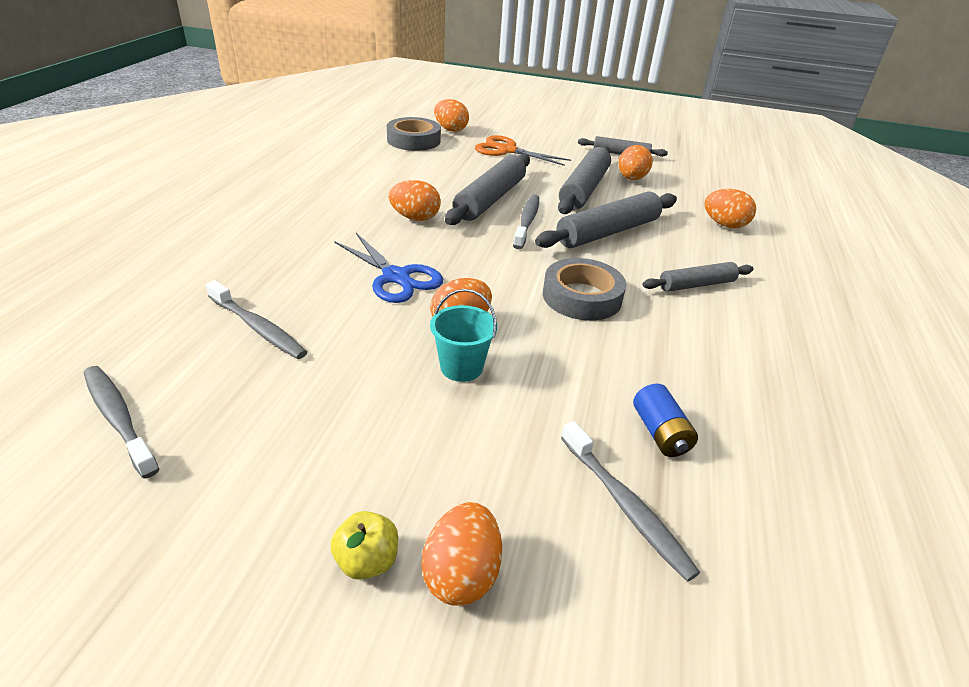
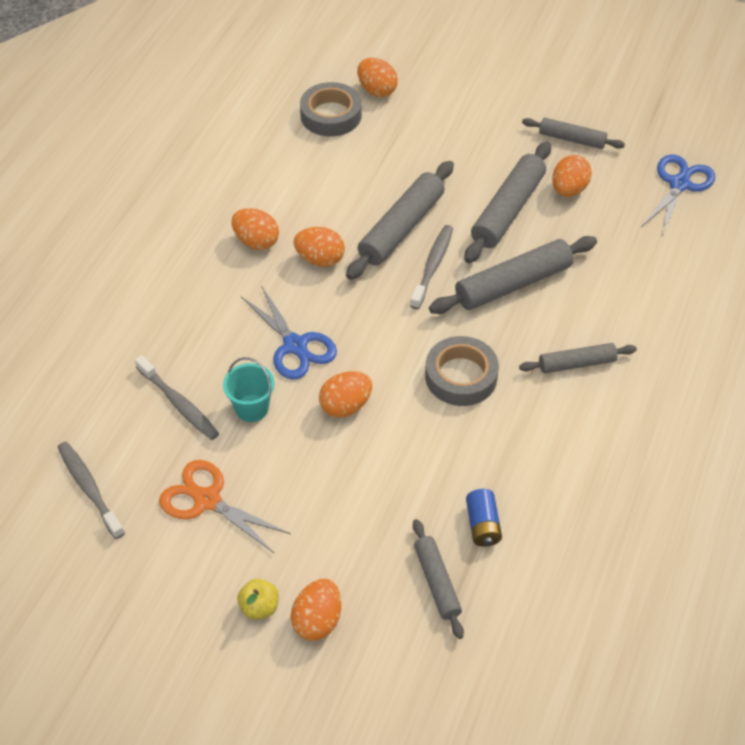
camera: 10 degrees right, 15 degrees up
turquoise bucket [430,289,497,382] -> turquoise bucket moved to [223,357,274,422]
orange scissors [475,135,571,166] -> orange scissors moved to [159,460,291,554]
grey toothbrush [561,421,700,582] -> grey rolling pin [413,519,464,639]
orange egg [704,189,756,228] -> orange egg moved to [231,208,279,250]
none -> blue scissors [641,154,715,236]

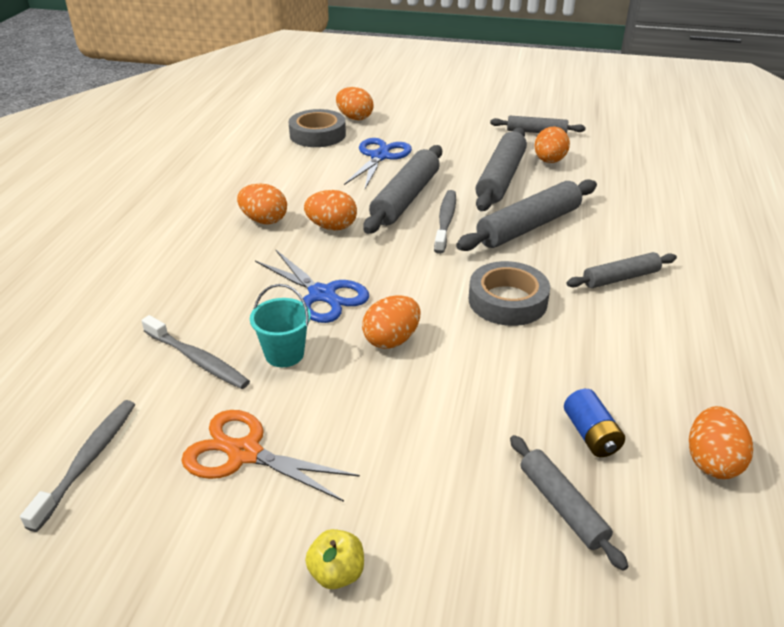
camera: 10 degrees left, 15 degrees down
grey toothbrush [58,442,125,539] -> grey toothbrush turned 60 degrees clockwise [20,400,135,532]
orange egg [291,579,341,640] -> orange egg moved to [689,406,753,479]
blue scissors [641,154,715,236] -> blue scissors moved to [344,138,412,189]

